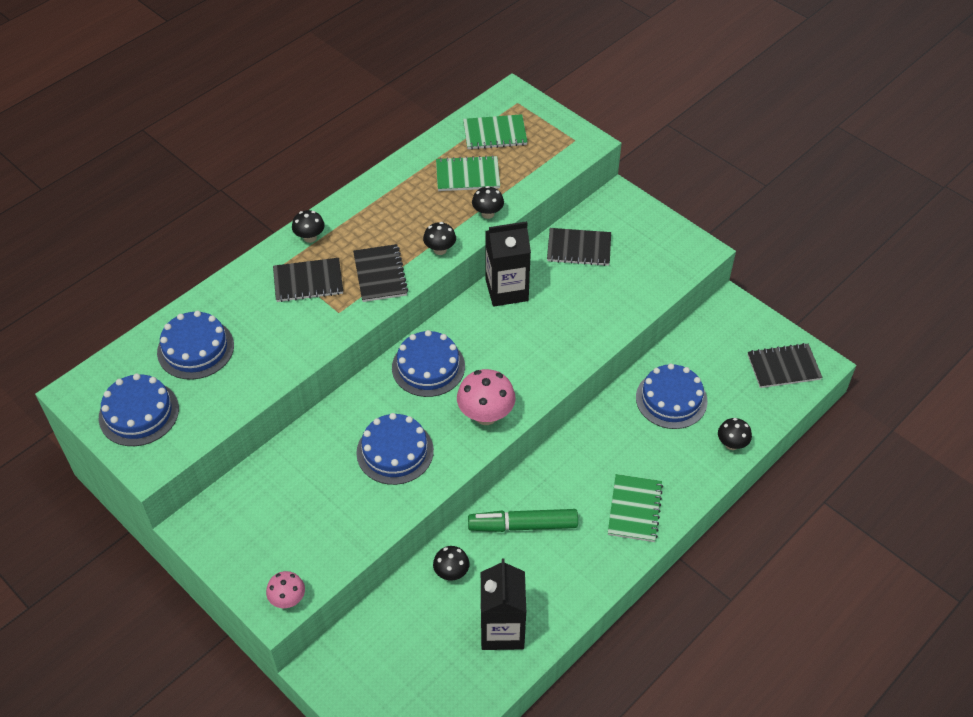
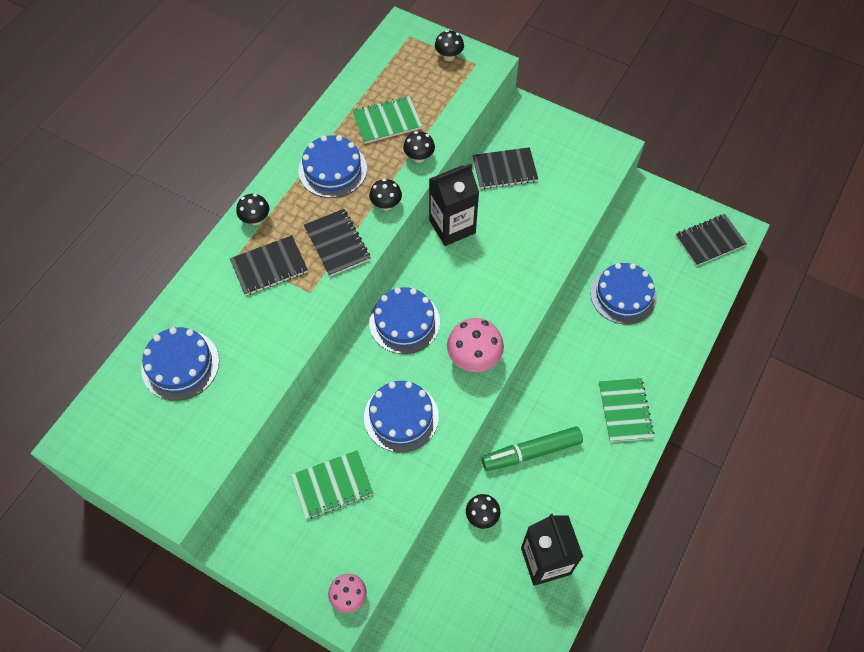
camera: 15 degrees left, 10 degrees up
blue cake [99,373,179,446] -> blue cake moved to [298,135,367,198]
green notebook [463,114,528,149] -> green notebook moved to [291,450,373,519]
black mushroom [718,418,752,450] -> black mushroom moved to [435,30,464,61]

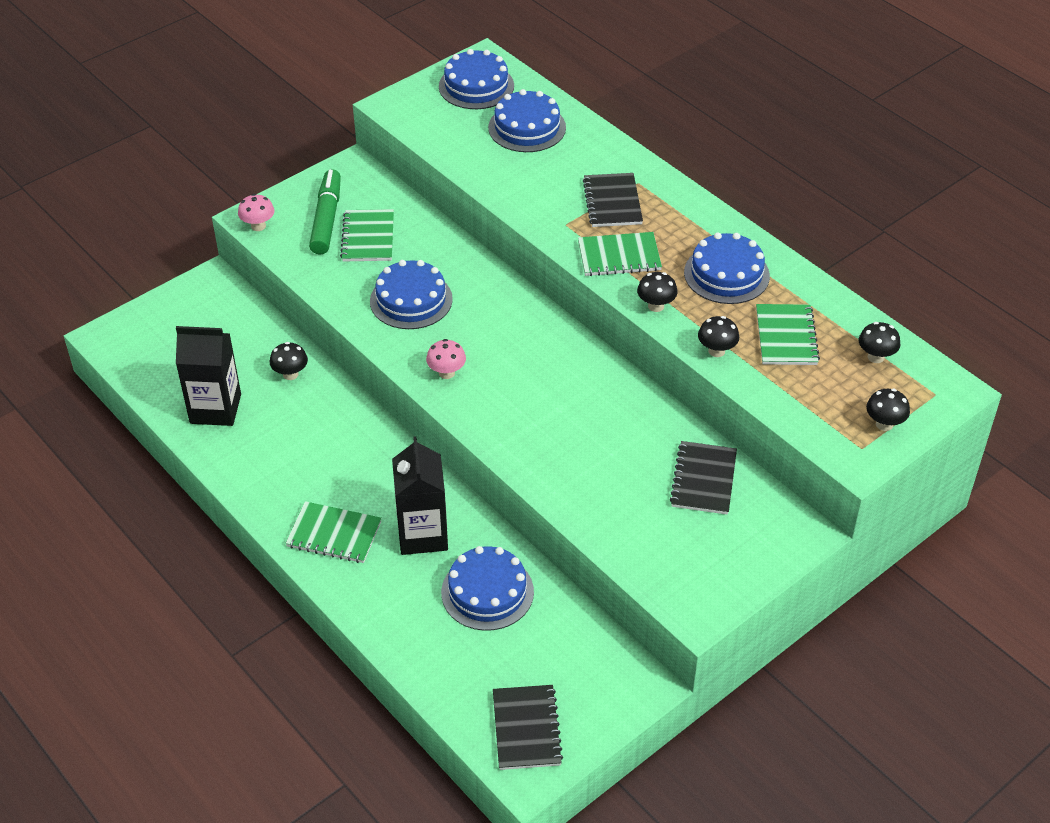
camera: 110 degrees right, 15 degrees down
black mushroom [236,194,269,225] -> black mushroom moved to [859,322,900,363]
black notebook [304,209,371,276] -> green notebook [578,232,662,276]
blue cake [369,287,440,354] -> blue cake moved to [439,49,514,109]
black carton [429,164,479,246] -> black carton moved to [392,436,448,555]
pink mushroom [447,318,504,372] -> pink mushroom [426,339,466,379], size x0.60
green marker [482,426,583,471] -> green marker moved to [309,169,341,254]

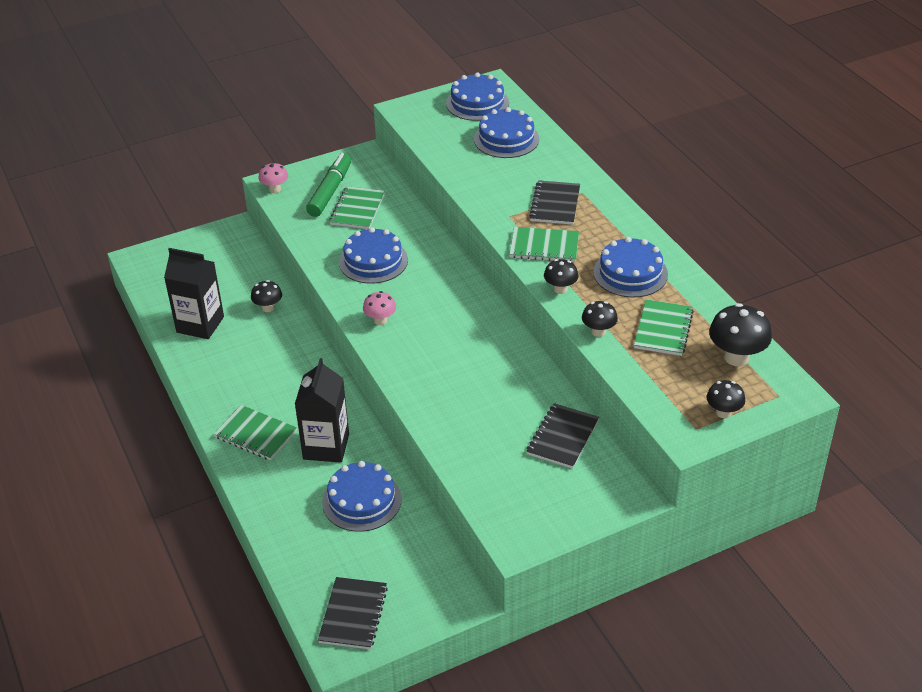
camera: 15 degrees right, 5 degrees down
black mushroom [859,322,900,363] -> black mushroom [709,303,772,366], size x1.67

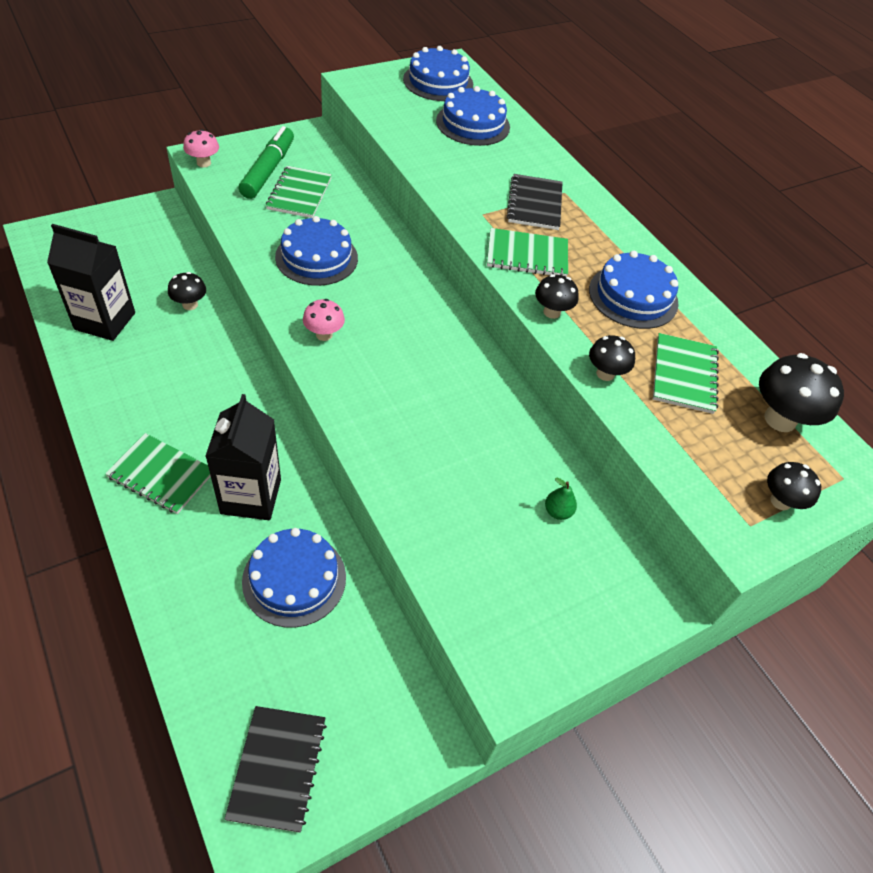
camera: 10 degrees left, 10 degrees up
black notebook [526,403,599,469] -> green pear [545,477,577,520]

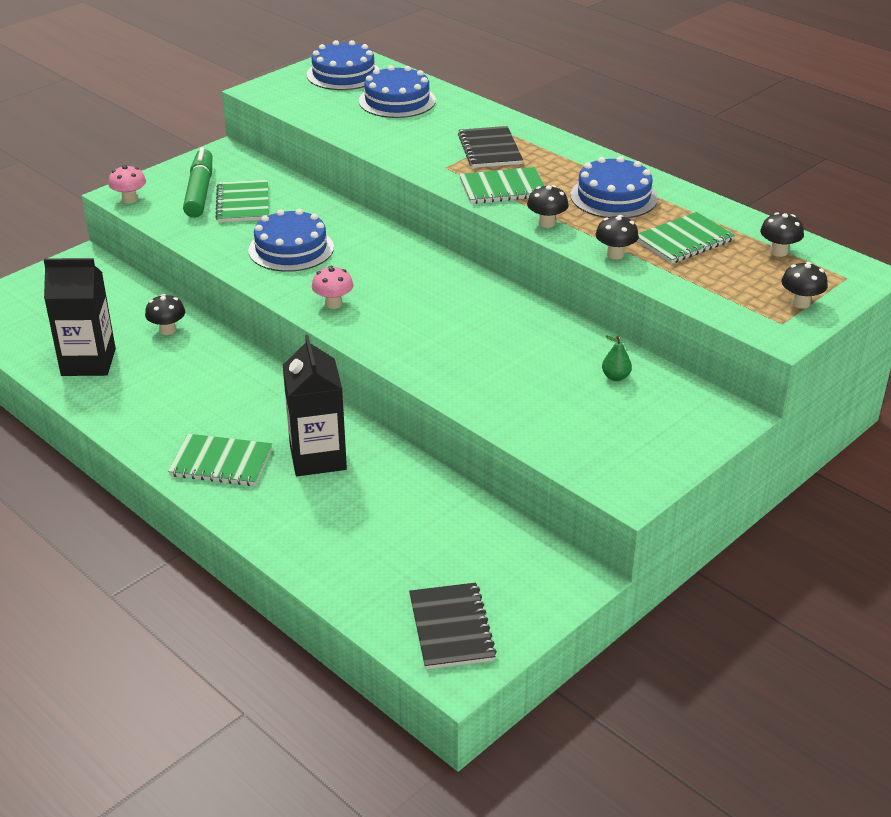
camera: 10 degrees left, 15 degrees down
blue cake [242,528,346,628] -> none
green notebook [653,333,719,414] -> green notebook turned 60 degrees clockwise [637,212,735,264]
black mushroom [759,353,844,432] -> black mushroom [760,212,804,257], size x0.60

